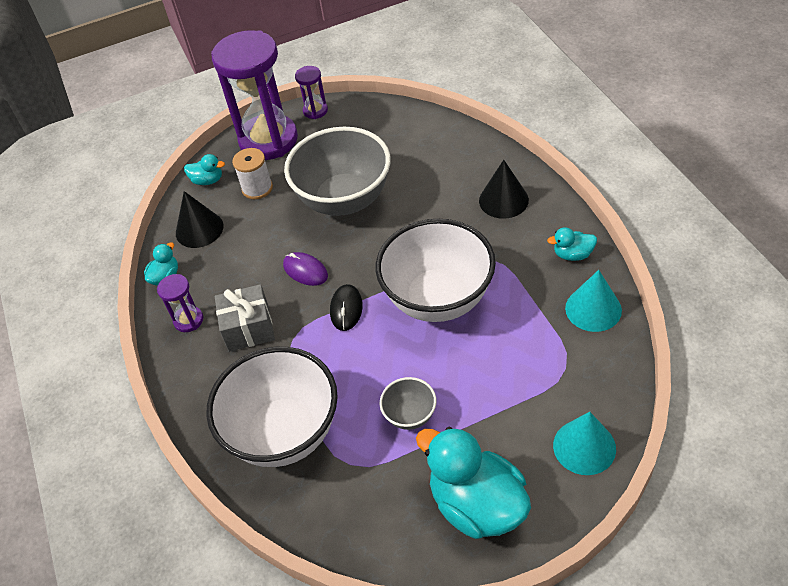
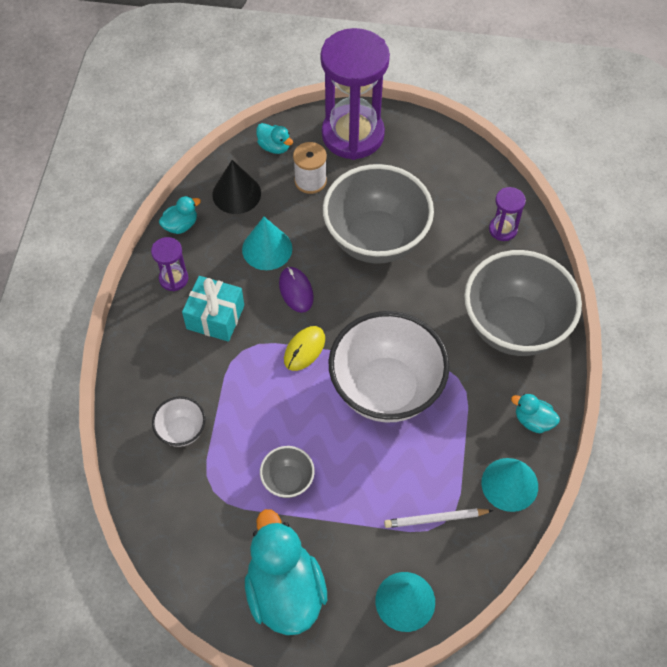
camera: 25 degrees right, 10 degrees up
white bowl [206,347,338,467] -> white bowl [152,396,206,447], size x0.44
grey gift [215,284,275,352] -> turquoise gift [182,276,244,342]
purple hourglass [295,66,328,119] -> purple hourglass moved to [489,187,526,241]
black mouse [330,284,363,331] -> yellow mouse [284,326,325,371]
black cone [479,160,529,219] -> grey bowl [464,250,582,356]
none -> turquoise cone [242,217,292,270]
none -> white pencil [384,508,493,528]

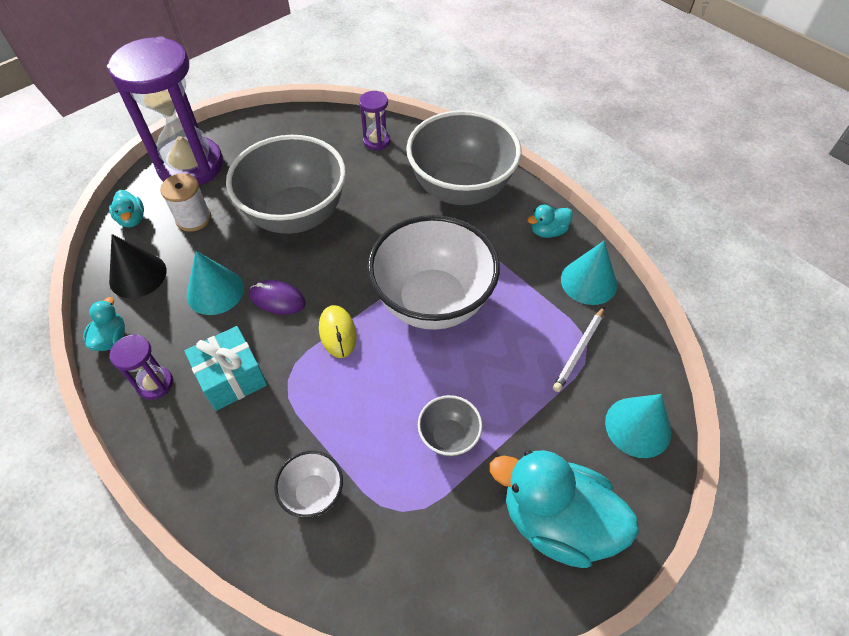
camera: 50 degrees left, 5 degrees down
turquoise duck [256,123,293,154] -> turquoise duck turned 75 degrees clockwise [109,190,144,227]

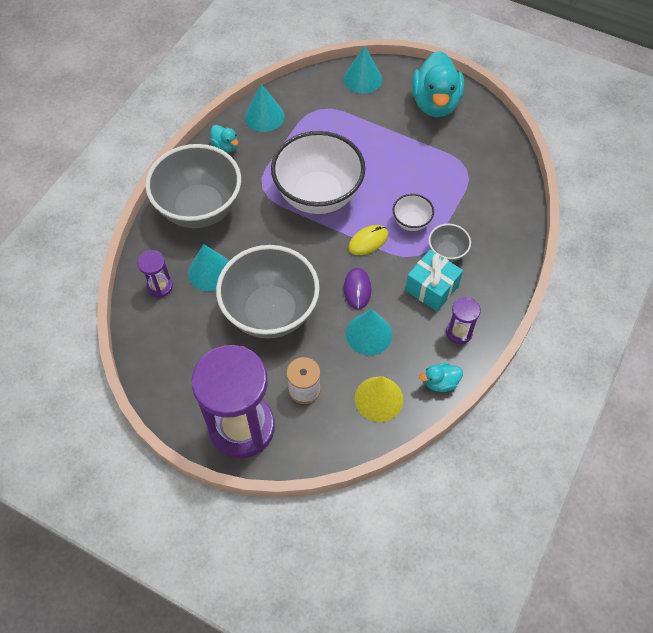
camera: 110 degrees left, 5 degrees up
turquoise duck [109,190,144,227] -> none
black cone [109,234,166,298] -> yellow cone [355,376,403,422]
white bowl [274,451,343,518] -> white bowl moved to [393,194,434,231]
grey bowl [418,395,482,457] -> grey bowl moved to [428,224,471,262]
white pencil [553,307,605,392] -> none
none -> turquoise cone [188,244,229,291]

